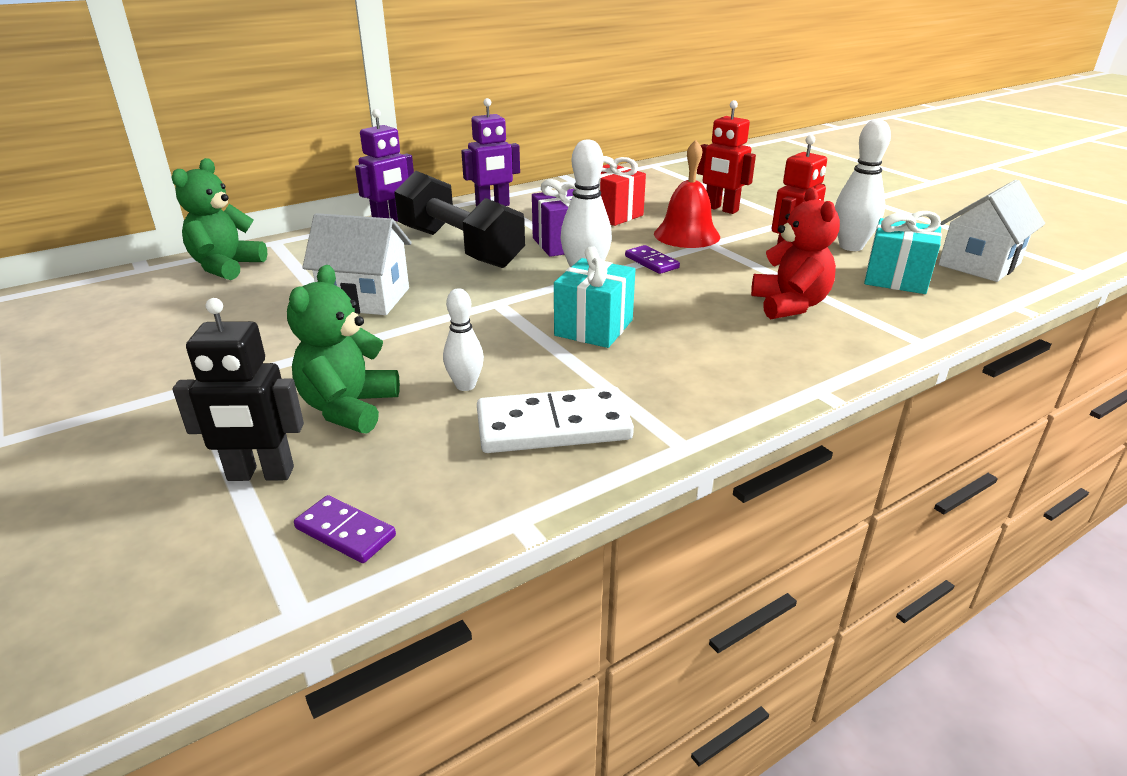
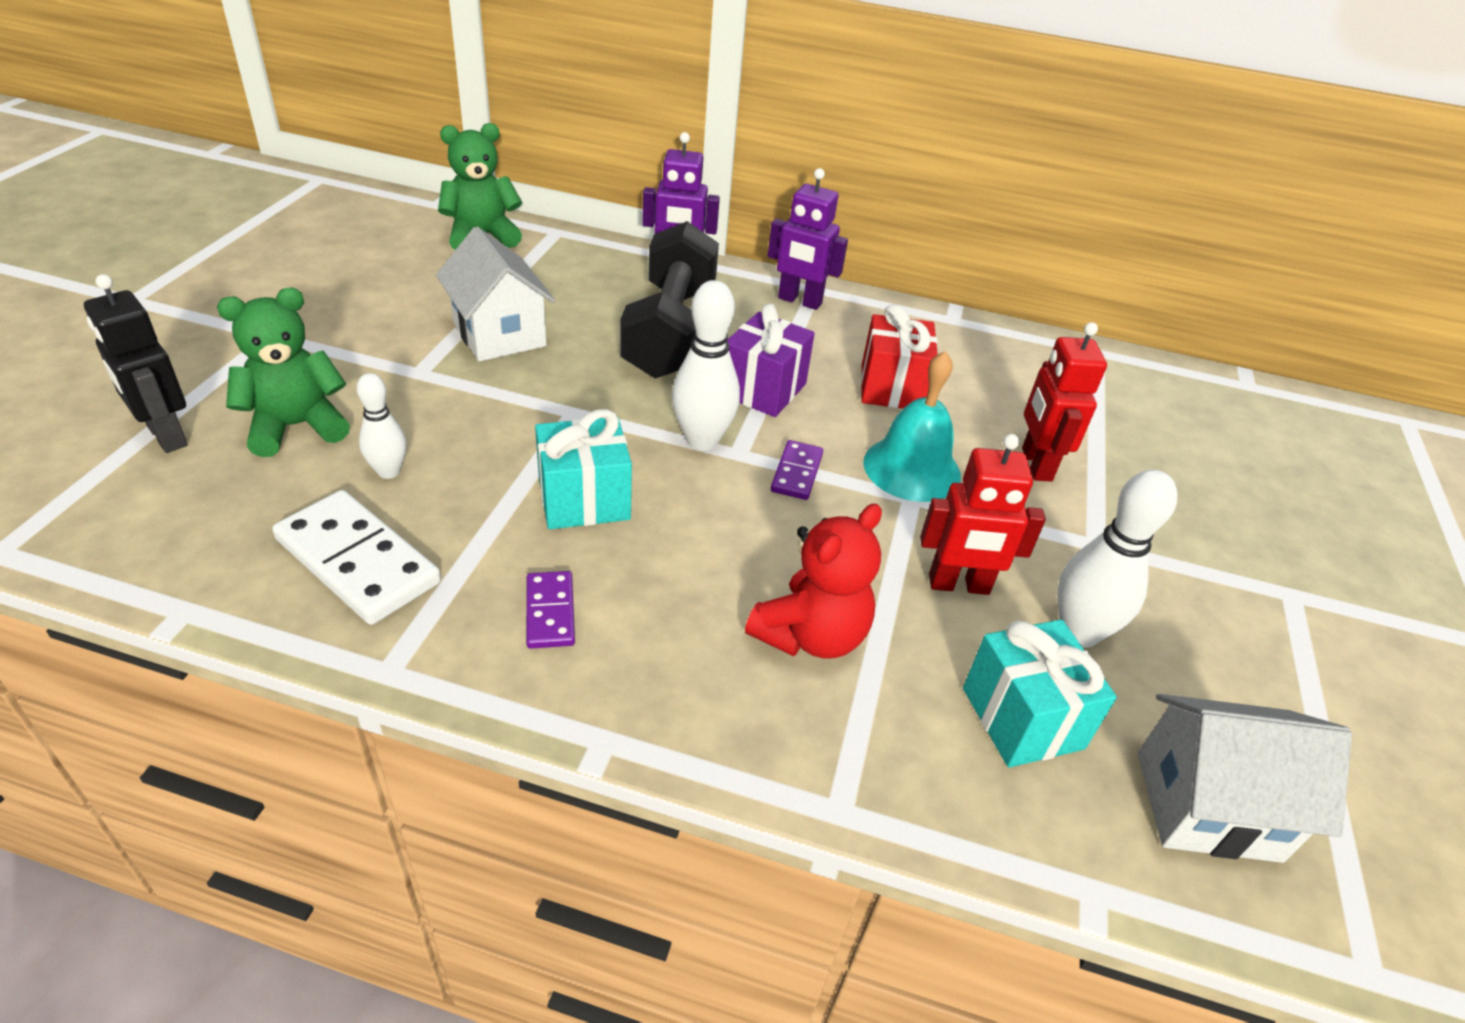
camera: 45 degrees right, 10 degrees up
purple domino [294,495,396,563] -> purple domino moved to [526,571,575,649]
red bell [654,140,720,248] -> turquoise bell [863,351,961,502]

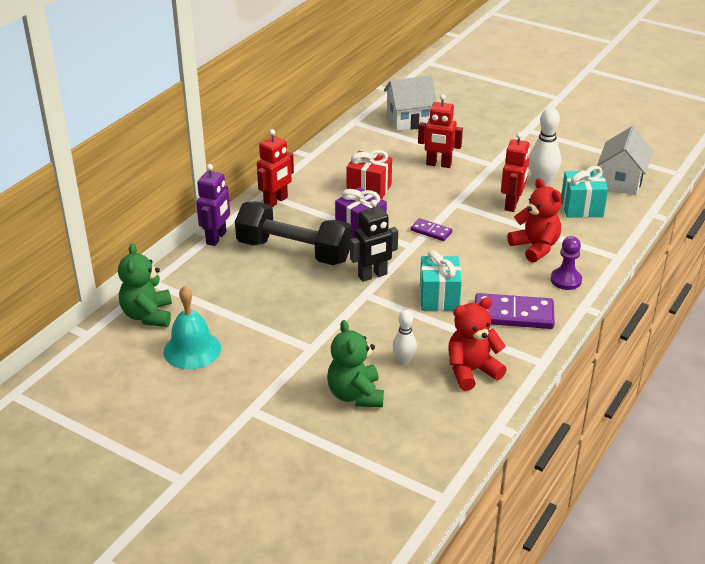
camera: 70 degrees left, 5 degrees down
black robot [84,274,188,453] -> black robot moved to [350,200,398,282]
white domino [272,490,441,625] -> red teddy bear [448,297,507,391]
white house [436,227,555,361] -> white house moved to [384,76,437,131]
purple domino [526,571,575,649] -> purple domino [475,293,555,329], size x1.86
white bowling pin [672,280,740,450] -> none
purple robot [768,168,848,310] -> red robot [257,129,294,207]
turquoise bell [863,351,961,502] -> turquoise bell moved to [163,286,221,369]
none -> purple pawn [551,236,582,290]

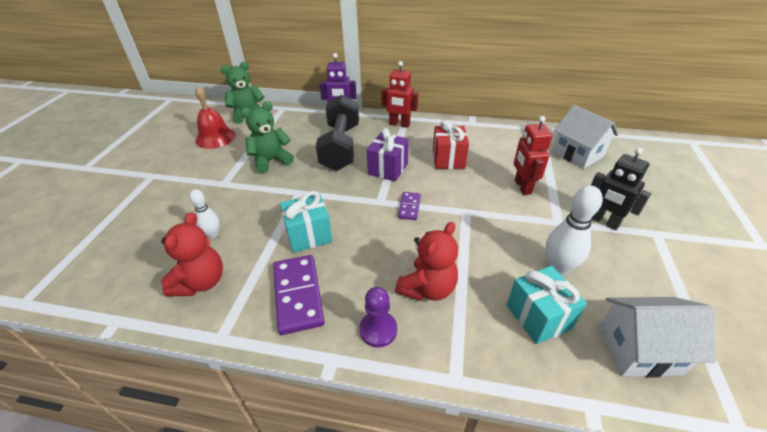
camera: 70 degrees right, 5 degrees up
turquoise bell [163,286,221,369] -> red bell [195,86,235,149]
green teddy bear [327,320,384,407] -> green teddy bear moved to [240,101,294,174]
black robot [350,200,398,282] -> black robot moved to [591,147,651,230]
red teddy bear [448,297,507,391] -> red teddy bear turned 60 degrees clockwise [161,212,223,297]
red robot [501,132,530,212] -> none

